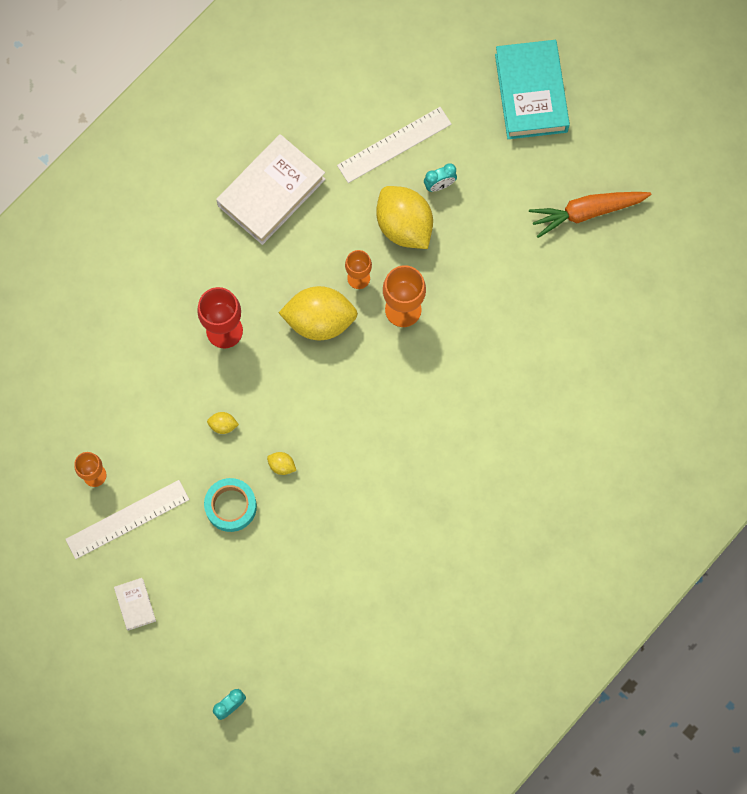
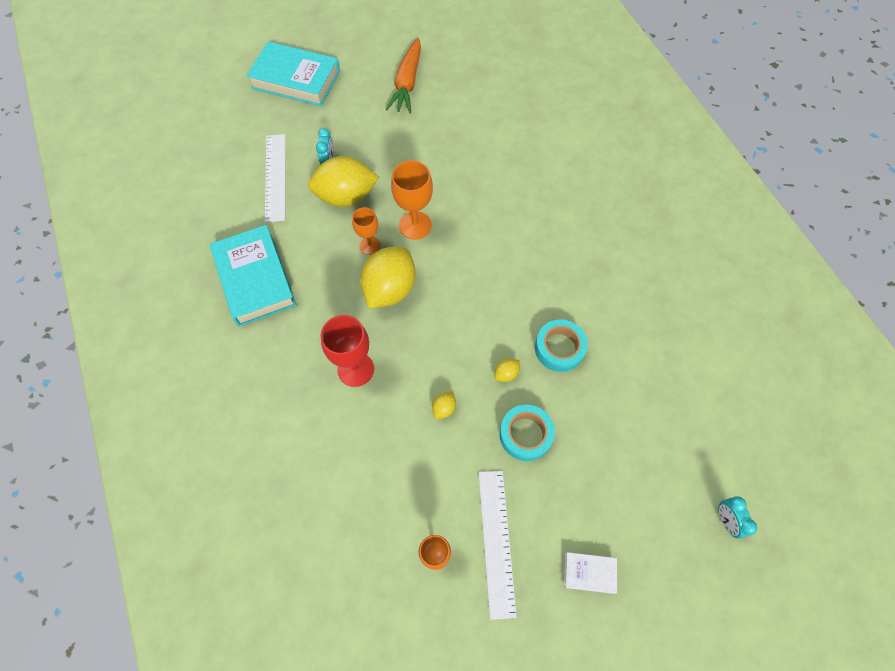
camera: 65 degrees left, 10 degrees down
white book [216,134,326,245] -> turquoise book [210,225,297,326]
none -> turquoise tape [535,319,588,372]

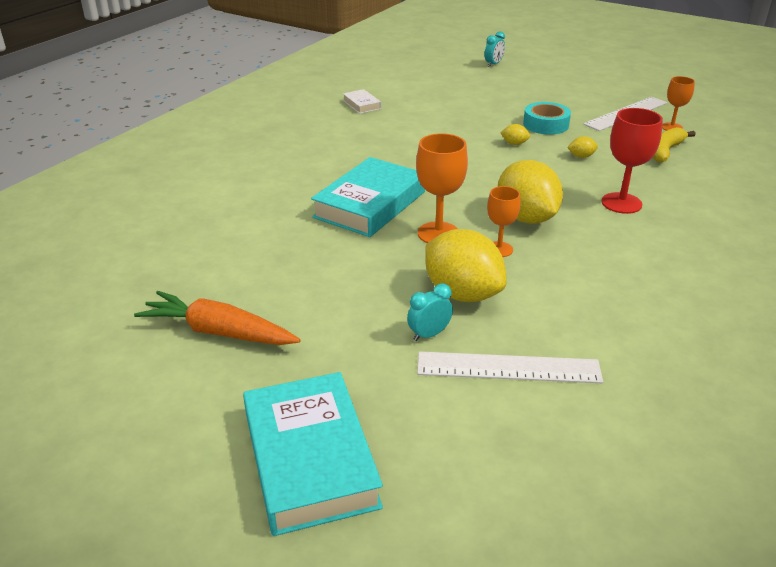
camera: 125 degrees left, 30 degrees down
turquoise book [210,225,297,326] -> turquoise book moved to [311,157,425,237]
white ruler [265,134,286,222] -> white ruler turned 45 degrees clockwise [417,351,603,383]
yellow lemon [360,246,416,309] -> yellow lemon turned 75 degrees clockwise [498,160,563,224]
orange carrot [385,38,421,113] -> orange carrot turned 135 degrees counterclockwise [134,291,301,345]
turquoise tape [535,319,588,372] -> none
white book [564,552,617,594] -> white book moved to [343,89,381,114]
none -> yellow banana [652,127,696,163]

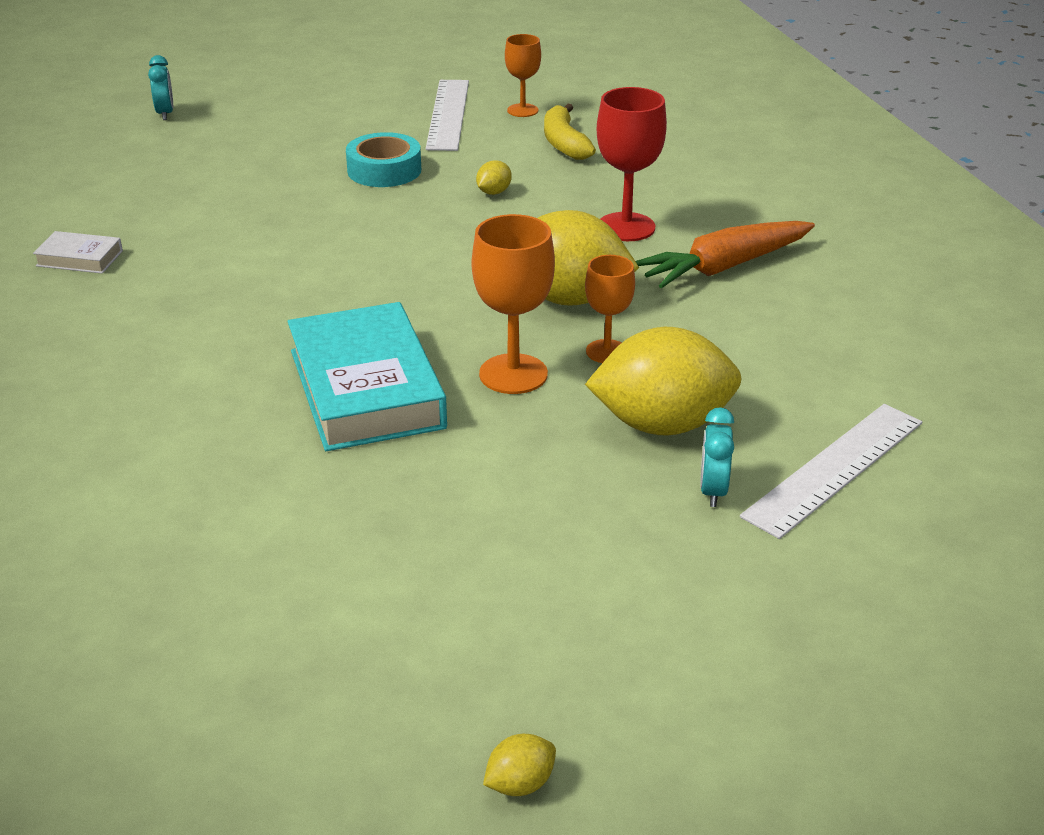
camera: 50 degrees left, 0 degrees up
orange carrot [134,291,301,345] -> orange carrot moved to [636,221,815,288]
turquoise book [243,372,383,536] -> none
yellow lemon [500,124,530,145] -> yellow lemon moved to [483,734,556,796]

